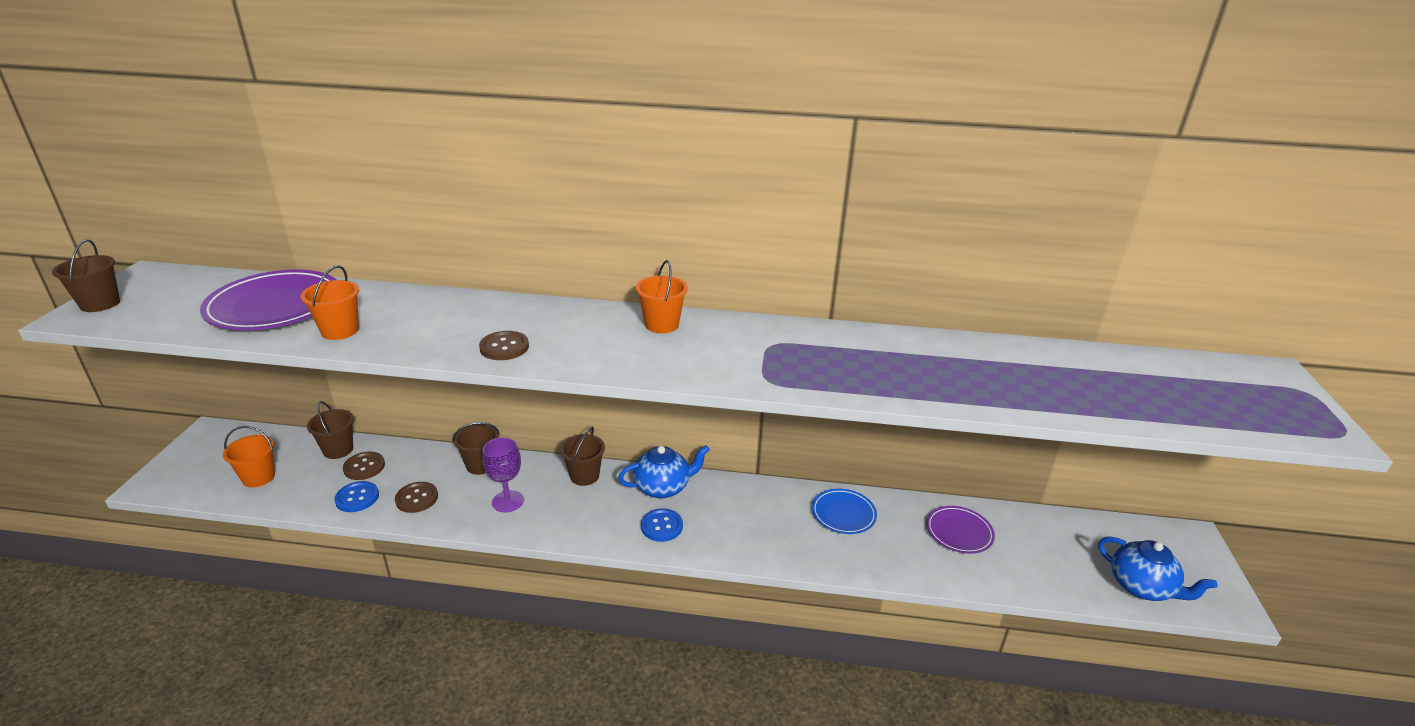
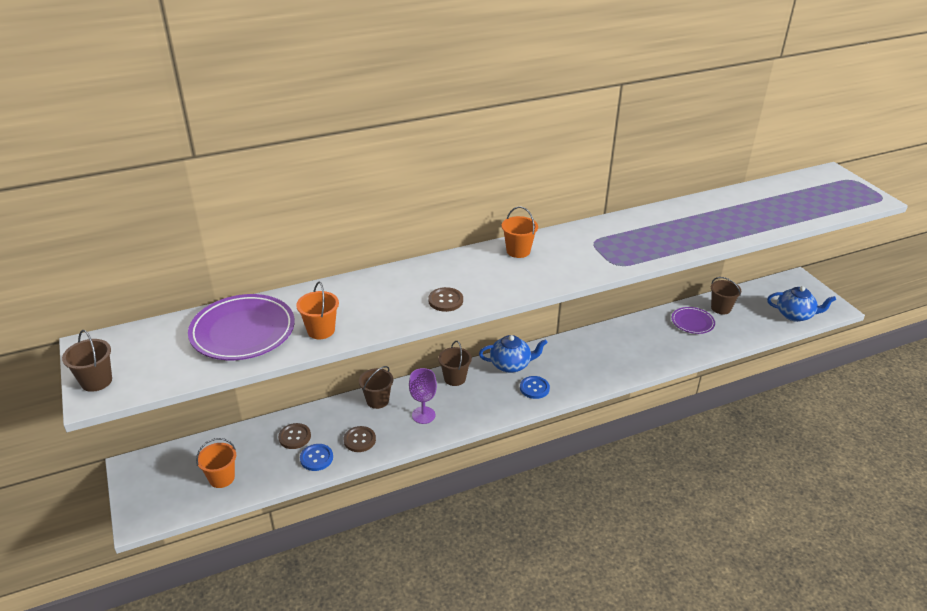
camera: 30 degrees left, 5 degrees up
brown bucket [307,401,354,459] -> brown bucket moved to [711,277,742,314]
blue teapot [618,445,710,498] -> blue teapot turned 45 degrees clockwise [479,335,548,373]
blue plate [812,489,877,534] -> none

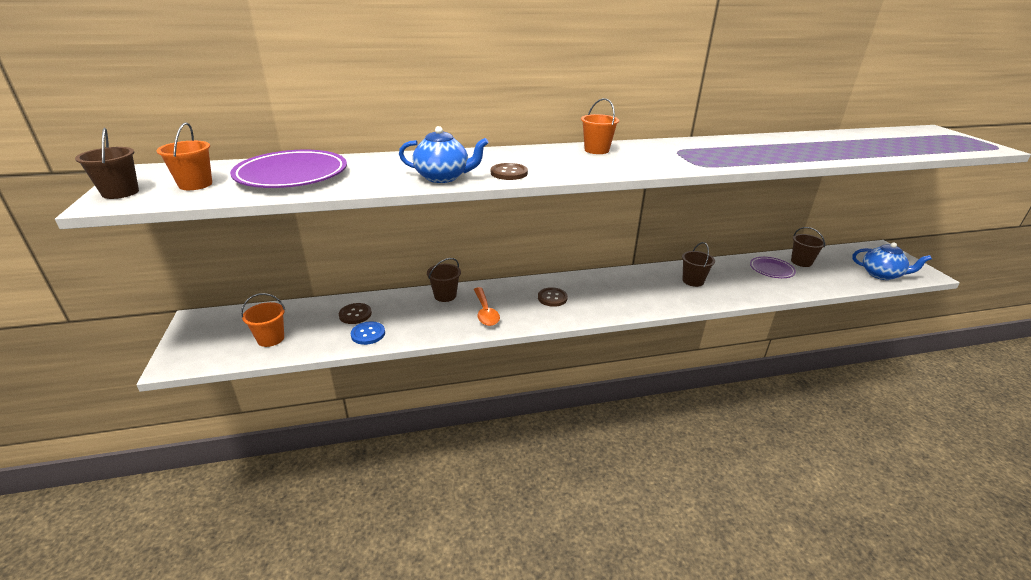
camera: 10 degrees right, 5 degrees down
orange bucket [296,282,339,339] -> orange bucket moved to [156,122,212,190]
brown button [344,426,376,452] -> brown button moved to [538,287,568,307]
purple goblet [409,368,437,424] -> orange spoon [474,287,500,326]
brown bucket [438,341,472,386] -> brown bucket moved to [682,242,715,287]
blue teapot [479,335,548,373] -> blue teapot moved to [399,126,489,183]
blue button [520,376,550,399] -> none

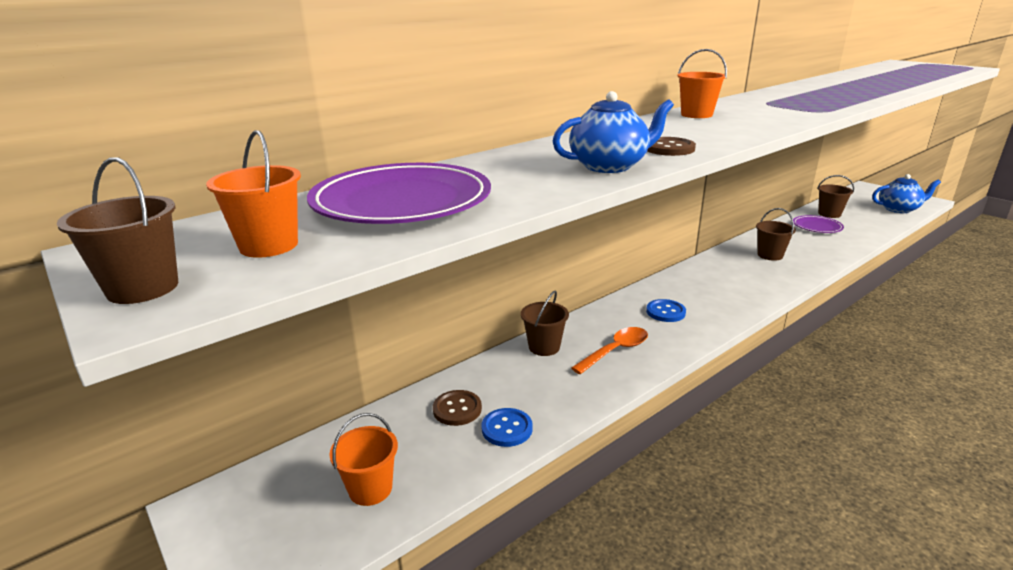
camera: 25 degrees left, 5 degrees down
orange spoon [474,287,500,326] -> orange spoon turned 90 degrees counterclockwise [571,327,648,374]
brown button [538,287,568,307] -> blue button [646,299,686,322]

